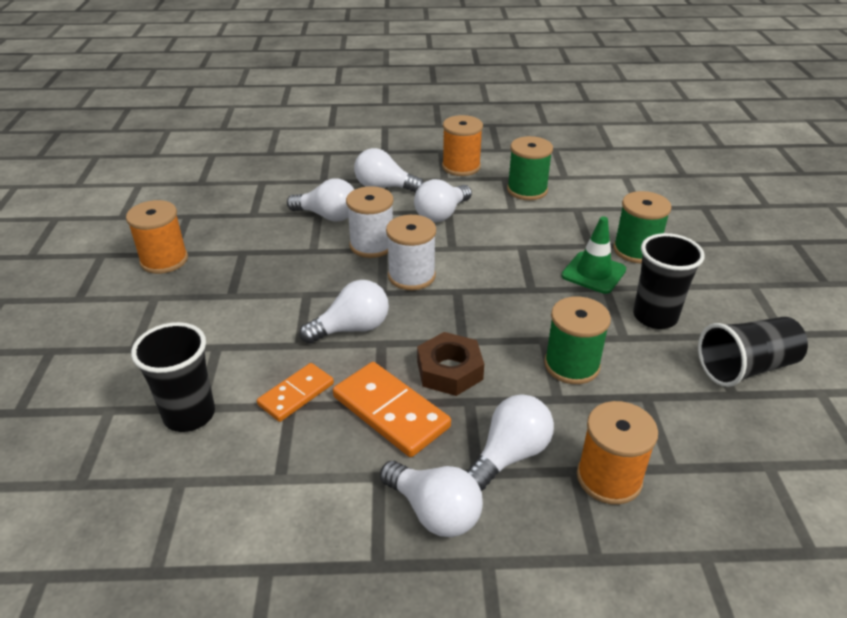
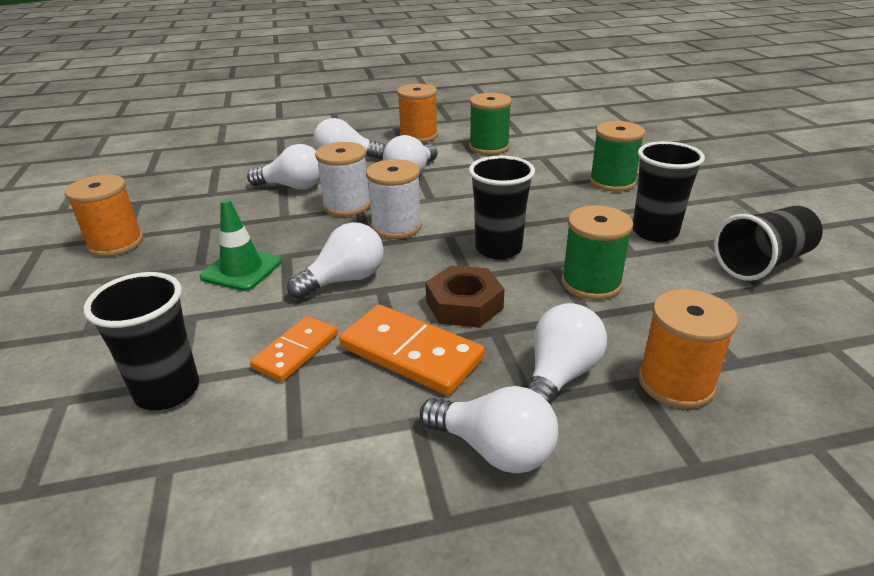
camera: 10 degrees left, 5 degrees down
green traffic cone [561,216,626,294] -> green traffic cone moved to [200,199,282,291]
none -> black cup [469,156,535,259]

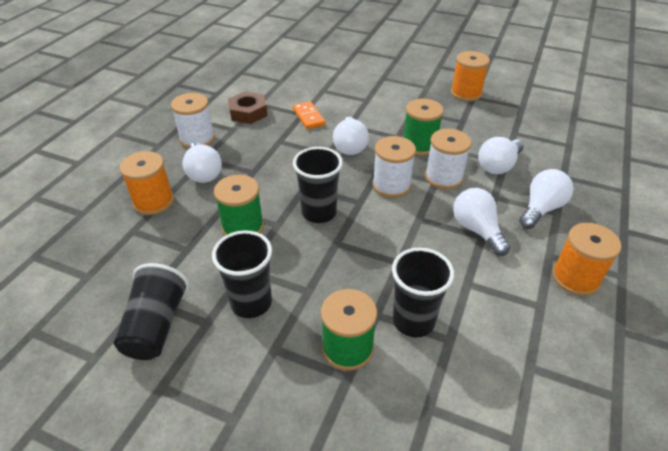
camera: 125 degrees right, 10 degrees up
black cup [83,272,199,410] -> black cup moved to [392,247,454,337]
green traffic cone [200,199,282,291] -> none
orange domino [339,305,484,396] -> none
white light bulb [420,386,558,473] -> white spool [171,93,215,148]
brown nut [426,265,504,328] -> brown nut moved to [228,91,267,124]
green spool [469,93,512,155] -> green spool moved to [404,99,444,155]

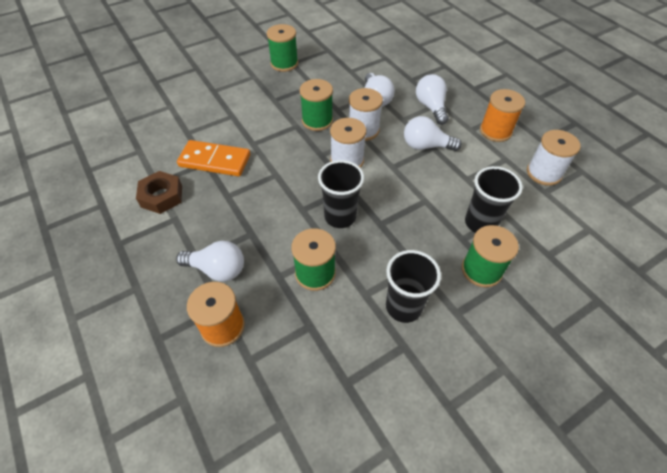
camera: 55 degrees left, 10 degrees up
black cup [114,263,189,360] -> none
white spool [171,93,215,148] -> white spool moved to [527,130,581,186]
orange domino [293,101,325,129] -> orange domino [177,140,250,176], size x1.57
white light bulb [333,117,369,155] -> none
orange spool [451,51,490,101] -> green spool [267,24,298,72]

